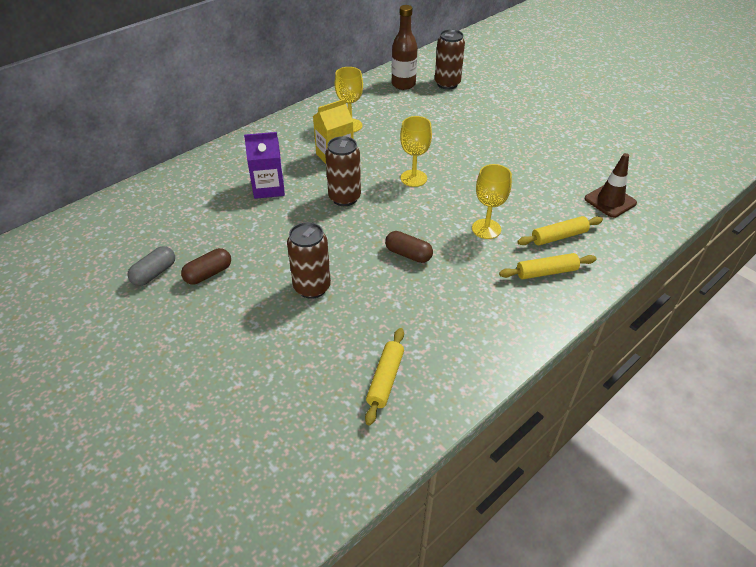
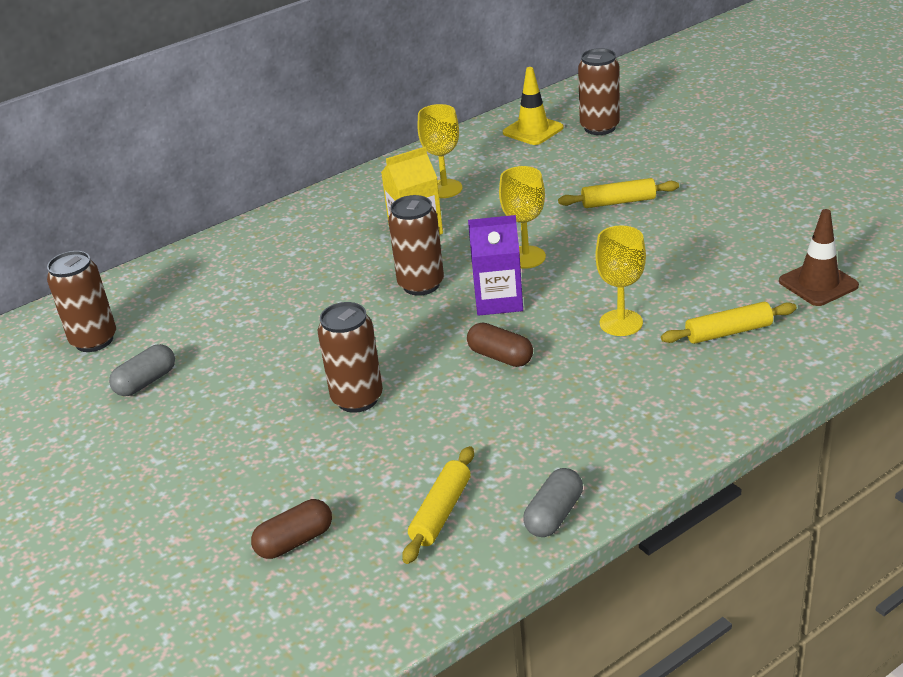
camera: 10 degrees right, 10 degrees down
brown capsule [181,248,231,285] -> brown capsule moved to [251,499,332,559]
purple carton [244,132,285,199] -> purple carton moved to [468,215,523,316]
brown bottle [392,5,418,90] -> yellow traffic cone [503,67,564,145]
yellow rolling pin [499,253,597,279] -> yellow rolling pin moved to [558,178,679,208]
none -> brown can [47,251,116,352]
none -> grey capsule [523,468,583,537]

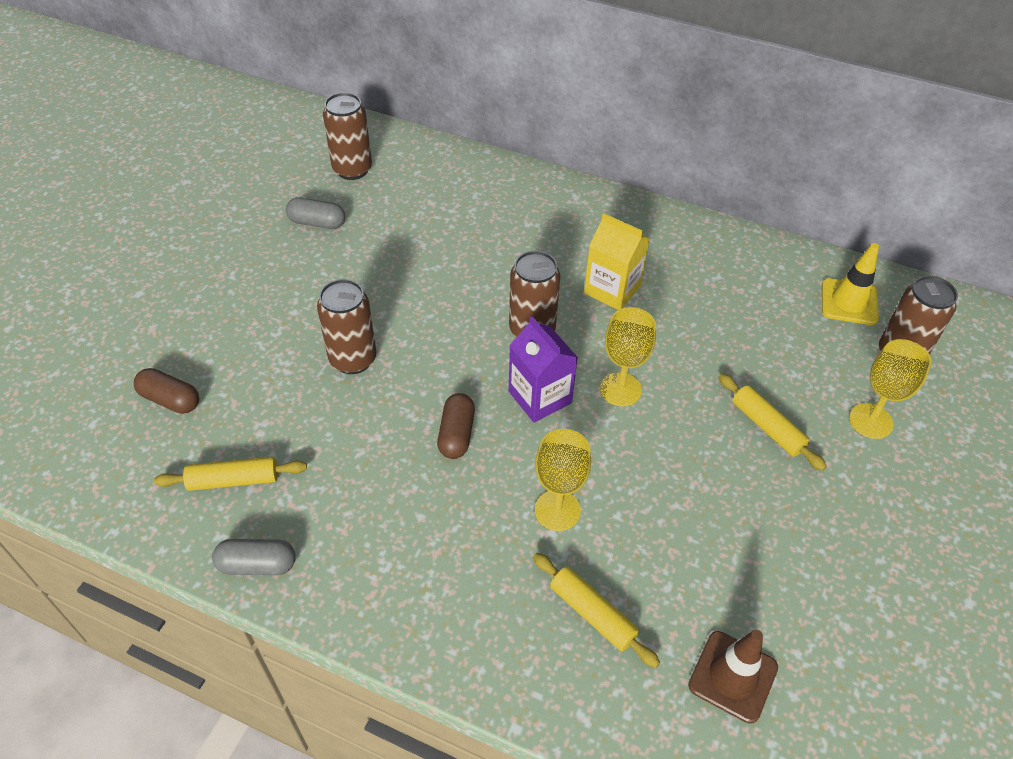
camera: 55 degrees right, 15 degrees up
yellow goblet [418,104,462,198] -> yellow goblet moved to [849,339,932,439]

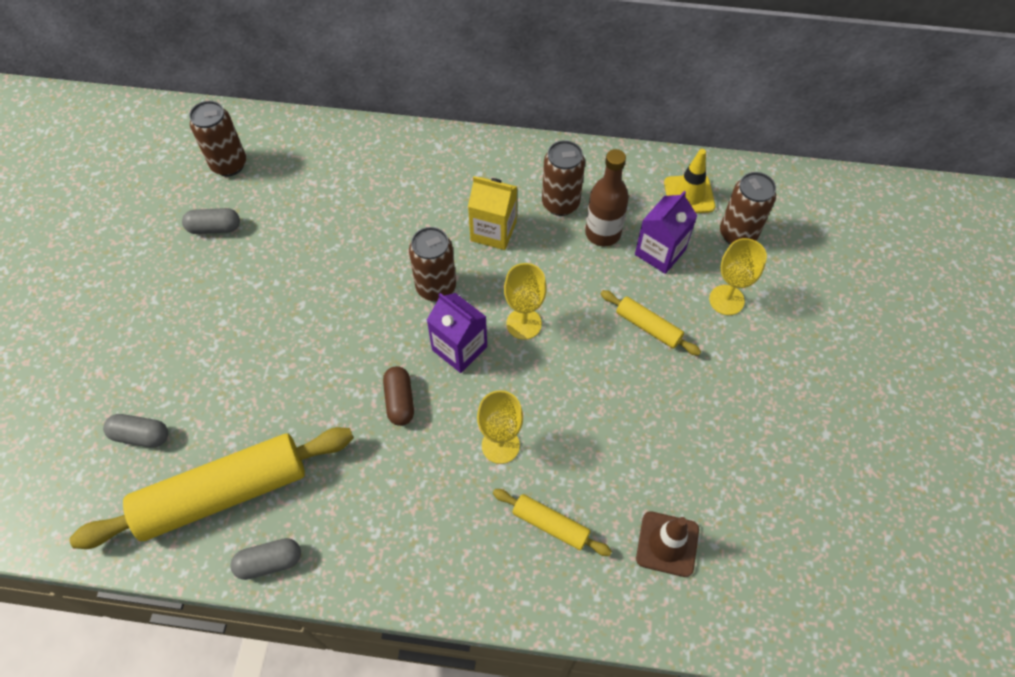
camera: 15 degrees left, 10 degrees up
brown capsule [134,368,199,414] -> grey capsule [103,414,168,448]
yellow rolling pin [154,456,307,491] -> yellow rolling pin [69,427,354,549], size x2.17
brown can [317,279,377,374] -> brown can moved to [542,140,585,216]
none -> brown bottle [585,149,629,246]
none -> purple carton [635,191,697,274]

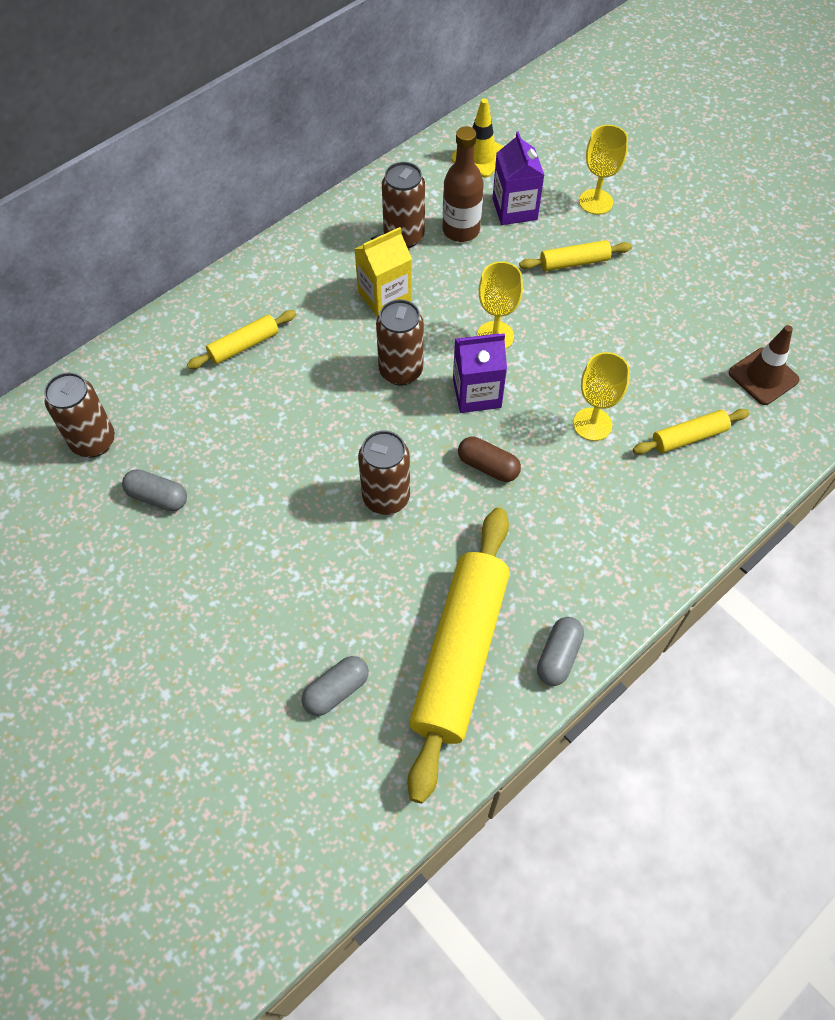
camera: 50 degrees left, 0 degrees up
grey capsule [182,208,240,234] -> grey capsule turned 75 degrees clockwise [122,469,187,511]
brown can [720,172,776,245] -> brown can moved to [358,430,410,515]
none -> yellow rolling pin [187,310,296,369]

